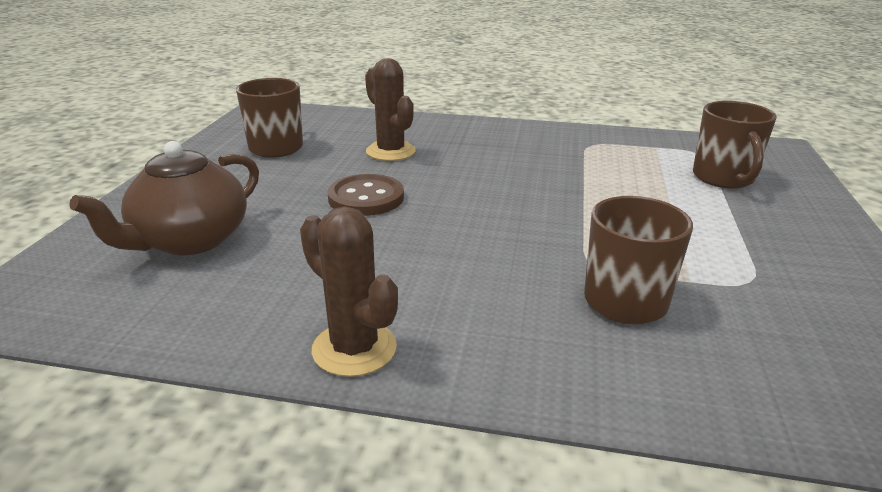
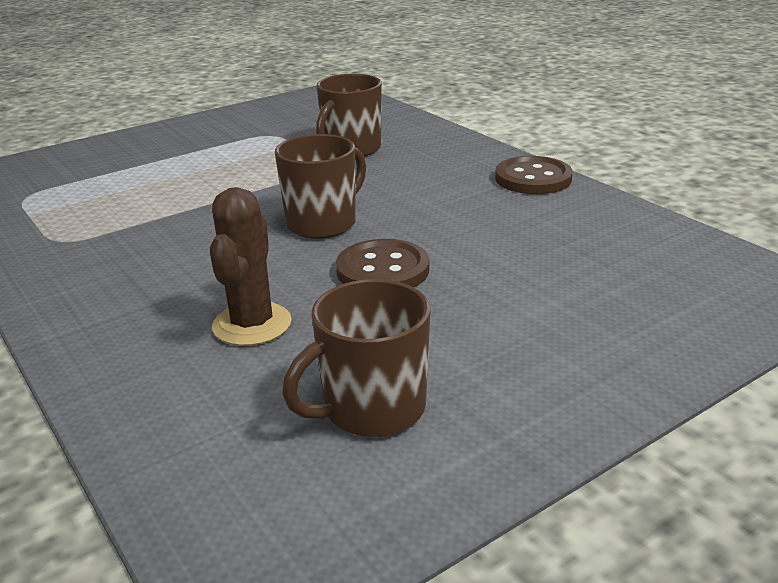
camera: 135 degrees left, 0 degrees up
brown teapot [69,141,259,255] -> none
brown cactus [300,207,398,377] -> brown button [495,156,573,194]
brown mug [693,101,777,189] -> brown mug moved to [275,134,366,239]

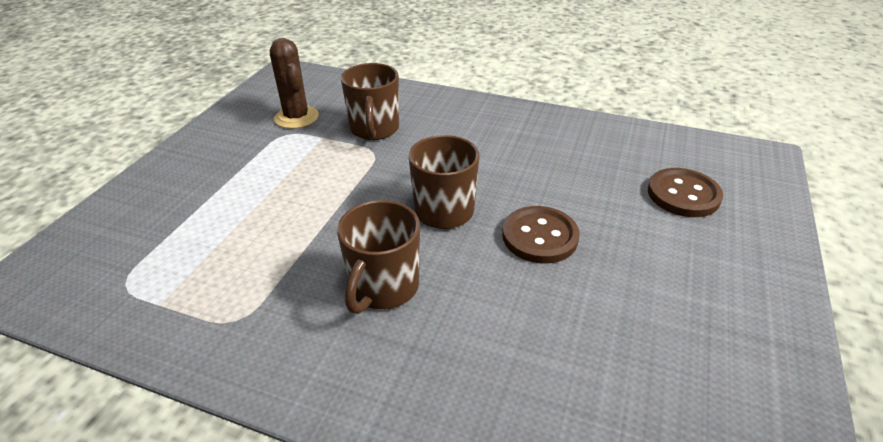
camera: 35 degrees left, 10 degrees up
brown cactus [210,187,292,346] -> brown cactus moved to [270,38,319,129]
brown mug [282,279,430,437] -> brown mug moved to [337,200,420,314]
brown button [495,156,573,194] -> brown button moved to [648,168,723,217]

